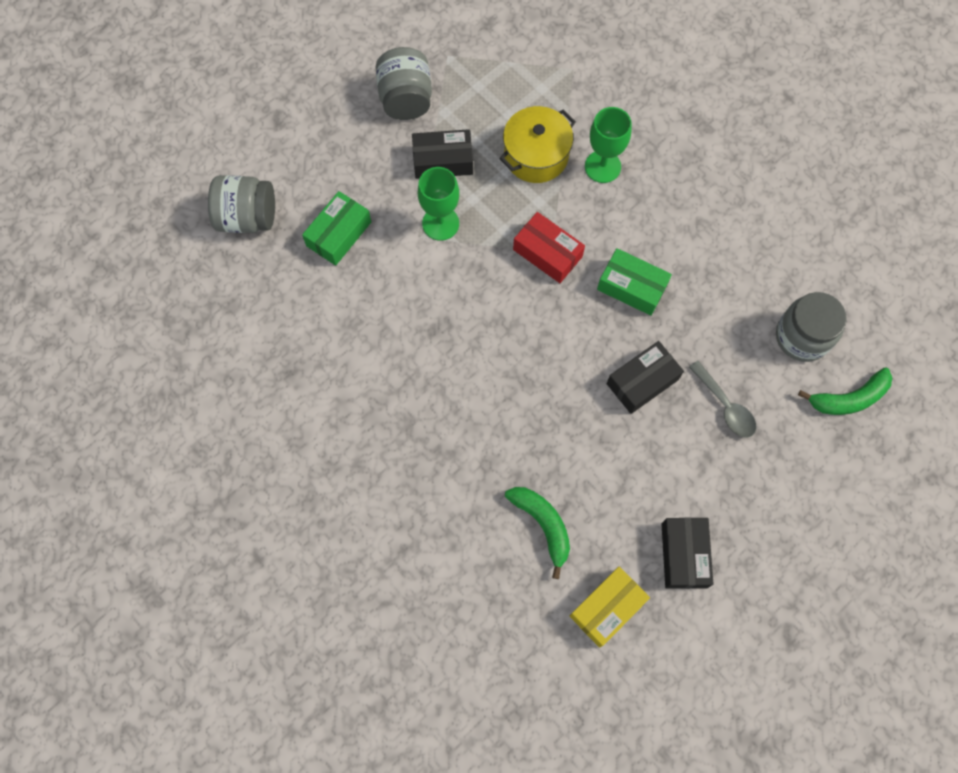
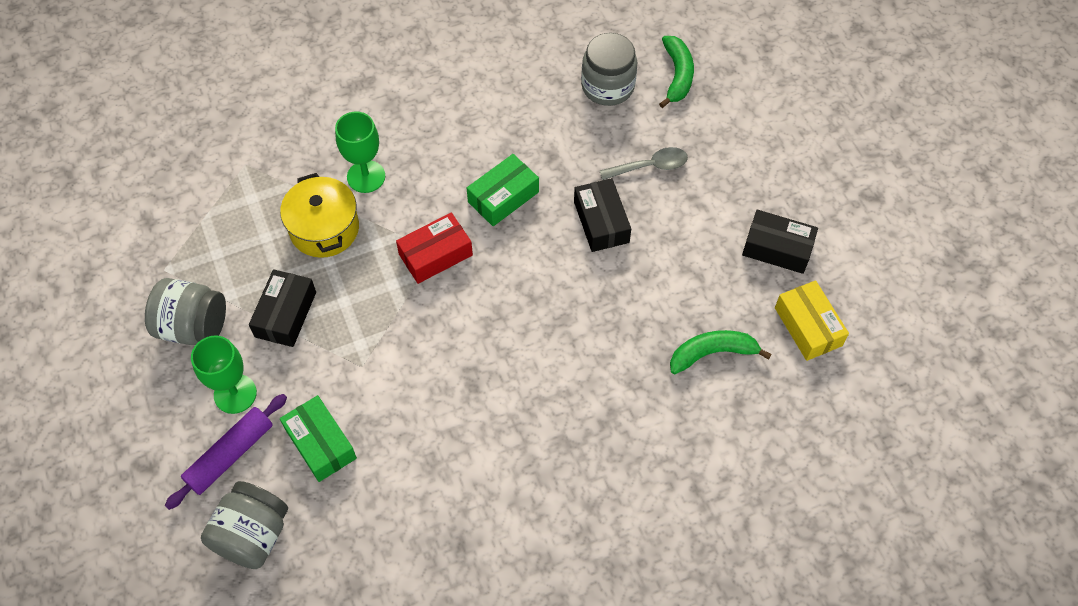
camera: 70 degrees left, 10 degrees down
green goblet [418,167,459,241] -> green goblet moved to [191,335,257,414]
none -> purple rolling pin [165,394,287,510]

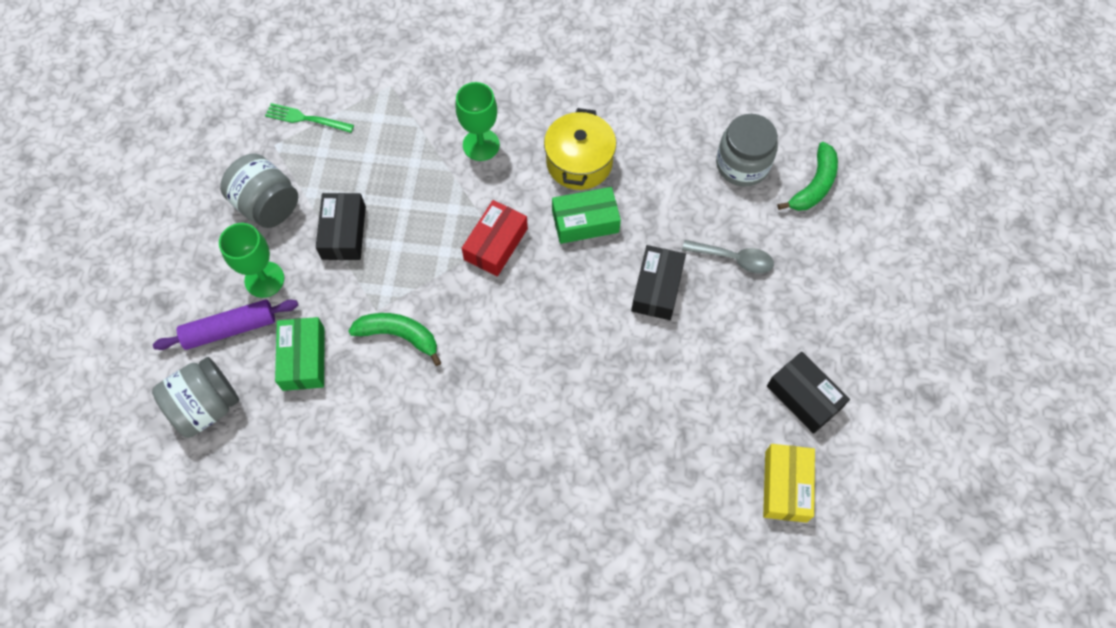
camera: 30 degrees right, 5 degrees up
black box [249,269,316,347] -> black box turned 45 degrees counterclockwise [316,193,366,260]
yellow pot [280,173,359,258] -> yellow pot moved to [544,108,616,190]
red box [396,213,473,284] -> red box turned 60 degrees counterclockwise [462,200,528,276]
green banana [670,330,772,374] -> green banana moved to [348,313,441,366]
none -> green fork [265,103,354,133]

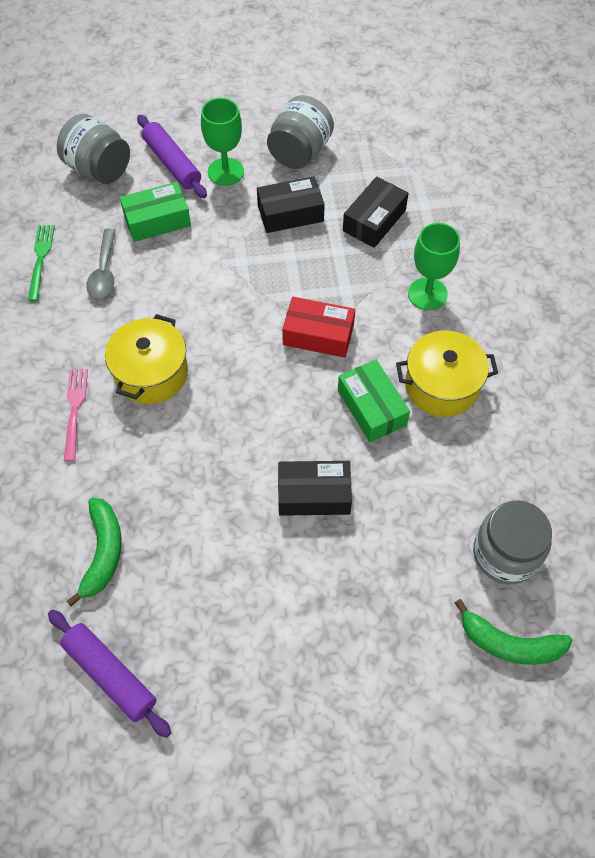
camera: 75 degrees right, 5 degrees down
green fork [265,103,354,133] -> green fork moved to [28,225,55,301]
green banana [348,313,441,366] -> green banana moved to [66,498,122,607]
grey spoon [682,240,774,274] -> grey spoon moved to [86,228,116,299]
yellow box [763,444,815,523] -> purple rolling pin [48,610,171,738]
black box [767,352,850,434] -> black box moved to [343,176,409,248]
none -> pink fork [64,369,88,461]
none -> yellow pot [105,314,188,404]

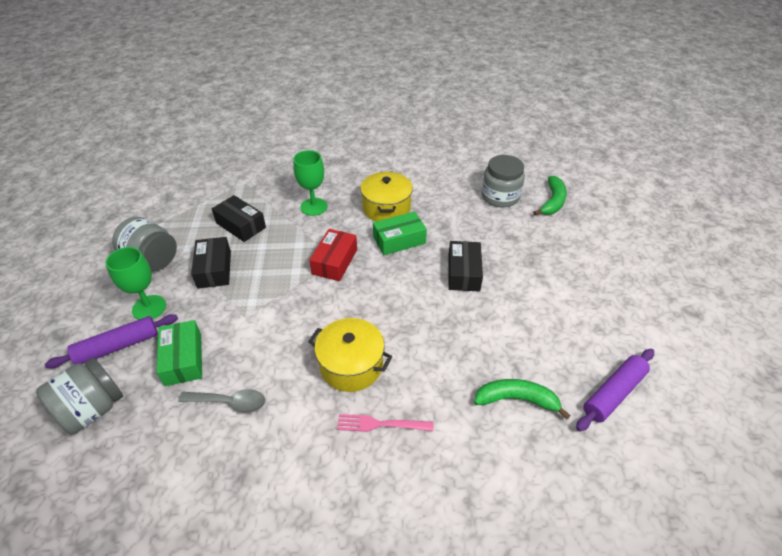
camera: 85 degrees left, 15 degrees down
green fork [28,225,55,301] -> none

